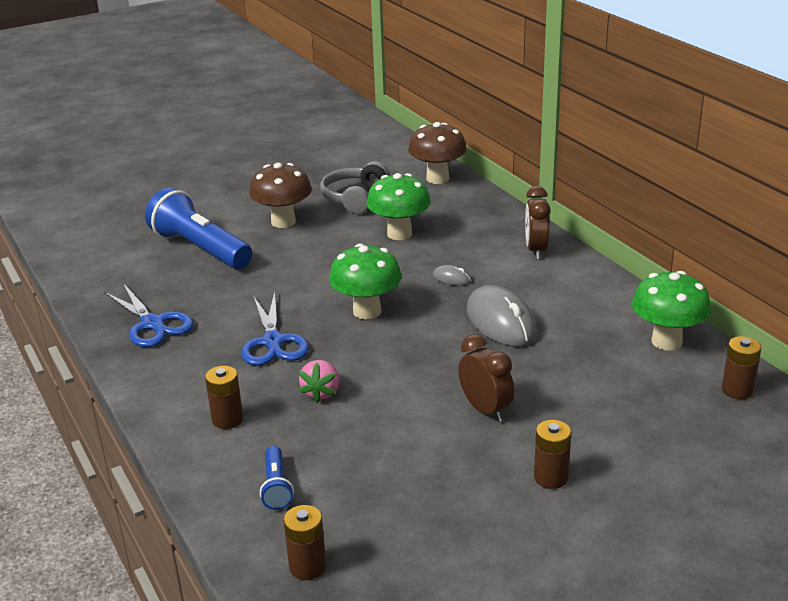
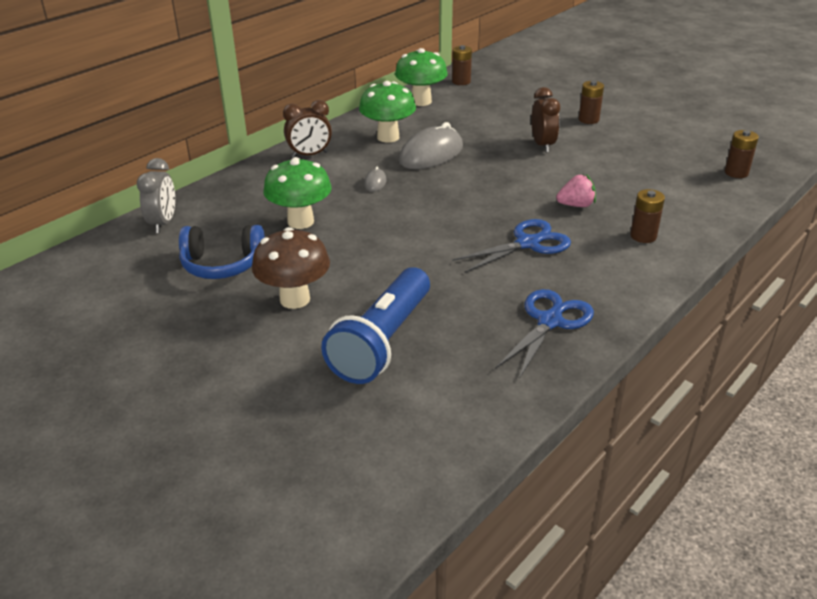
camera: 110 degrees left, 5 degrees up
blue flashlight [260,446,294,510] -> none
grey headphones [320,162,389,214] -> blue headphones [179,225,265,279]
green mushroom [329,244,402,320] -> green mushroom moved to [359,81,416,143]
brown mushroom [408,122,467,184] -> grey clock [137,158,175,233]
brown clock [458,334,514,422] -> brown clock turned 135 degrees clockwise [531,87,560,153]

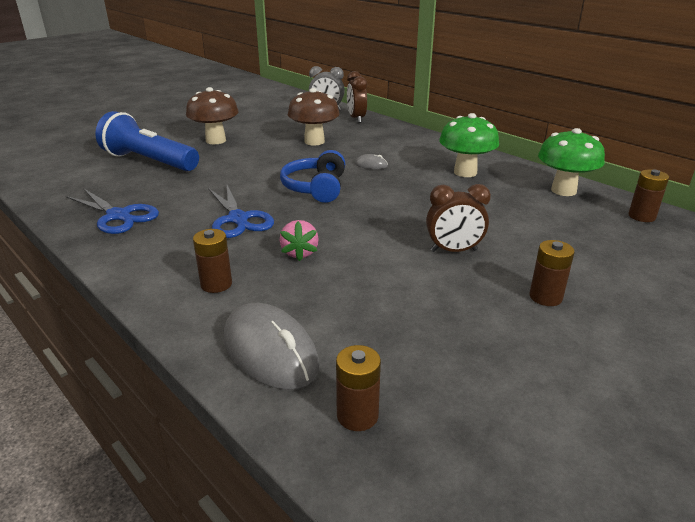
camera: 95 degrees right, 5 degrees down
blue headphones [179,225,265,279] -> blue headphones moved to [280,150,345,203]
green mushroom [263,157,332,229] -> brown mushroom [288,88,340,146]
brown clock [283,100,332,158] -> brown clock moved to [347,71,367,123]
grey mouse [399,122,463,169] -> grey mouse moved to [224,303,319,390]

